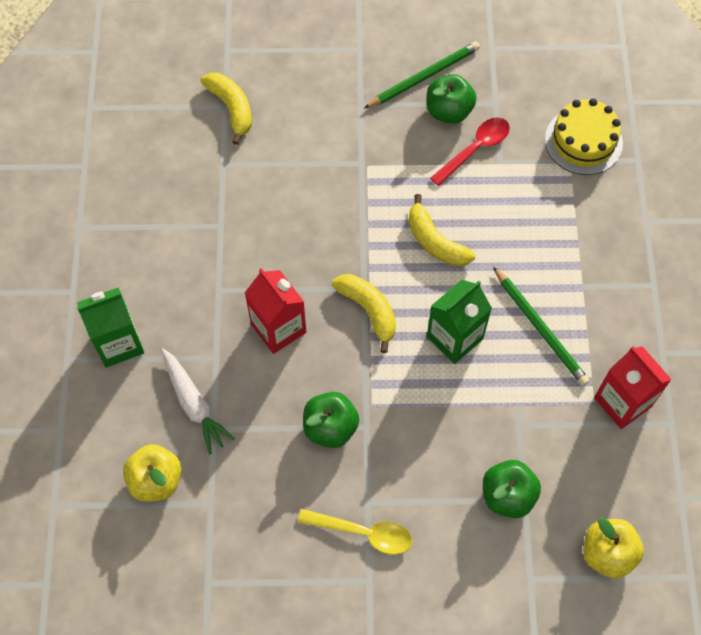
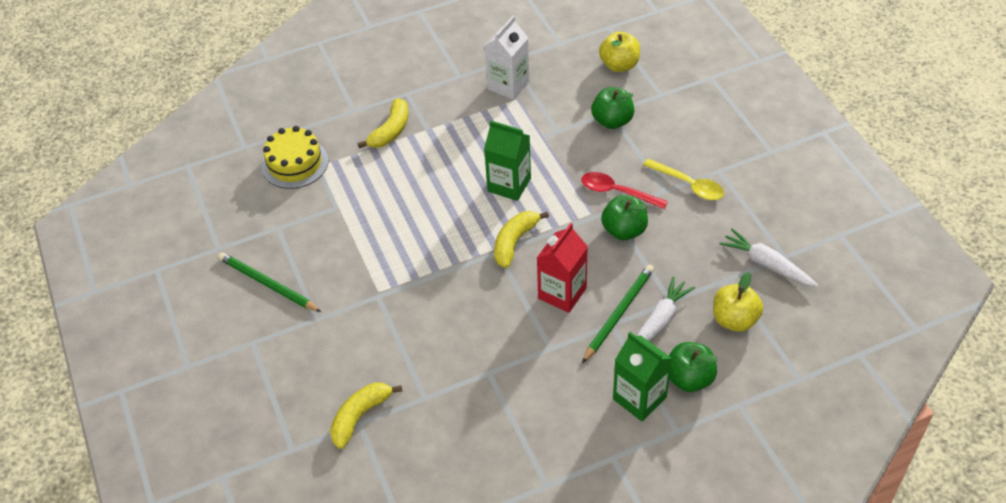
camera: 110 degrees left, 15 degrees down
yellow spoon [298,509,412,555] -> yellow spoon turned 135 degrees clockwise [643,159,724,200]
yellow banana [408,194,475,267] -> yellow banana moved to [357,98,408,148]
green apple [427,74,477,124] -> green apple moved to [669,342,717,392]
red spoon [430,117,510,186] -> red spoon moved to [581,172,668,209]
green pencil [493,267,590,386] -> green pencil moved to [582,264,654,363]
red carton [594,346,672,429] -> white carton [484,16,529,100]
none -> white carrot [719,229,818,287]

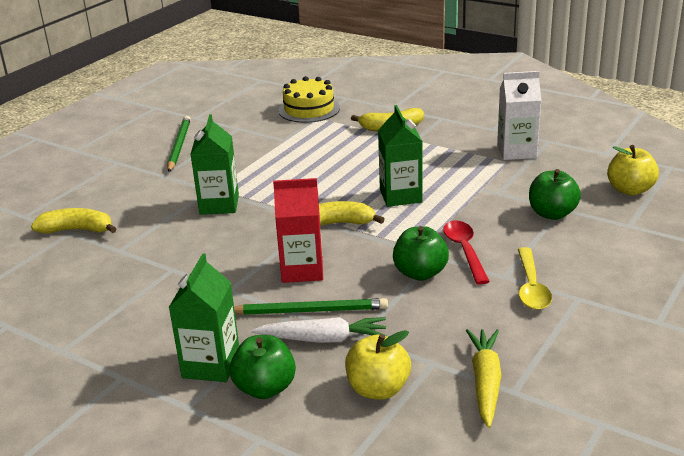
camera: 55 degrees right, 20 degrees down
white carrot [719,229,818,287] -> yellow carrot [466,329,502,428]
none -> green carton [190,114,239,215]

